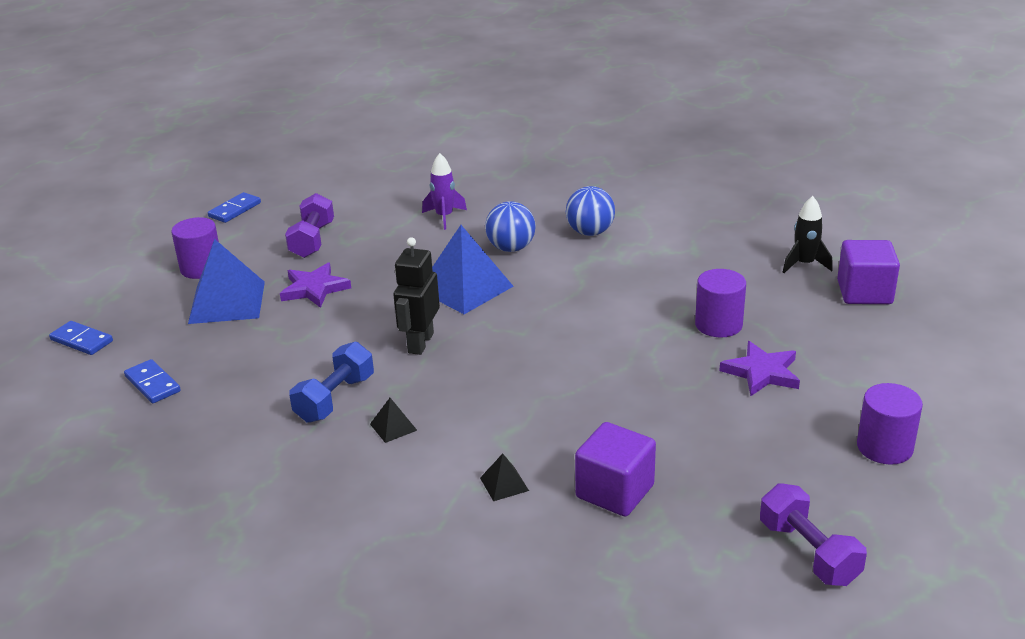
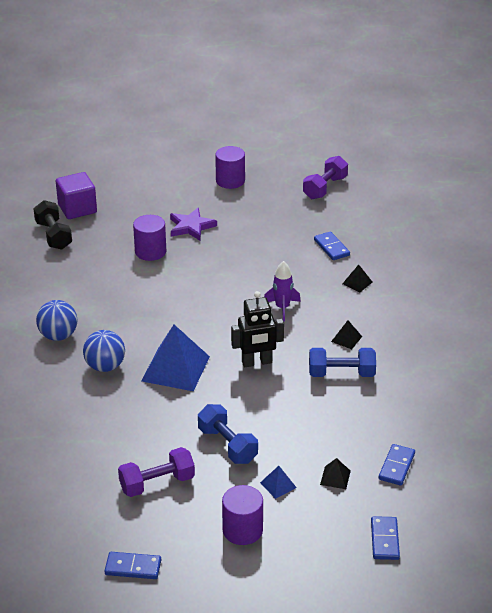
camera: 120 degrees left, 5 degrees up
blue pyramid [188,239,265,324] -> blue pyramid [260,466,297,499], size x0.44
purple star [280,263,351,308] -> blue dumbbell [198,404,258,464]
purple rocket [422,153,467,230] -> purple rocket moved to [264,261,301,322]
purple cube [575,422,656,516] -> blue domino [314,231,350,260]
black rocket [783,196,833,273] -> black dumbbell [33,200,72,250]
none -> black pyramid [320,458,351,489]

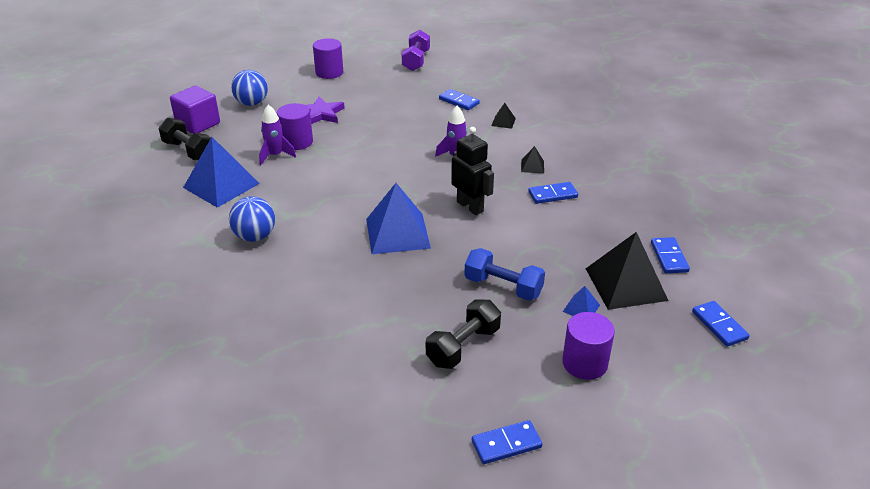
camera: 25 degrees left, 0 degrees up
blue ball [83,330,125,372] -> blue ball moved to [231,70,268,106]
purple dumbbell [118,447,195,497] -> black dumbbell [426,299,501,369]
black robot [231,291,284,367] -> black robot turned 90 degrees counterclockwise [451,127,494,215]
blue dumbbell [309,348,376,377] -> blue domino [528,182,578,204]
black pyramid [320,458,351,489] -> black pyramid [586,232,668,310], size x2.28
none -> blue pyramid [183,137,260,208]
none -> purple rocket [259,105,296,165]

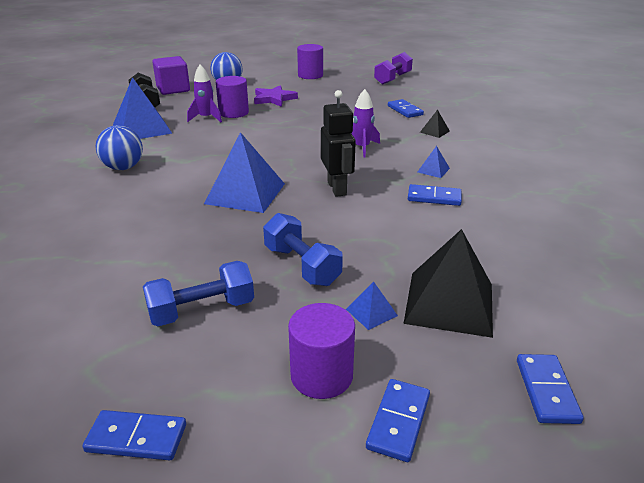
camera: 25 degrees right, 5 degrees down
black dumbbell [426,299,501,369] -> blue dumbbell [143,261,254,326]
black pyramid [521,146,544,173] -> blue pyramid [418,146,450,178]
blue domino [651,237,690,273] -> blue domino moved to [366,379,430,462]

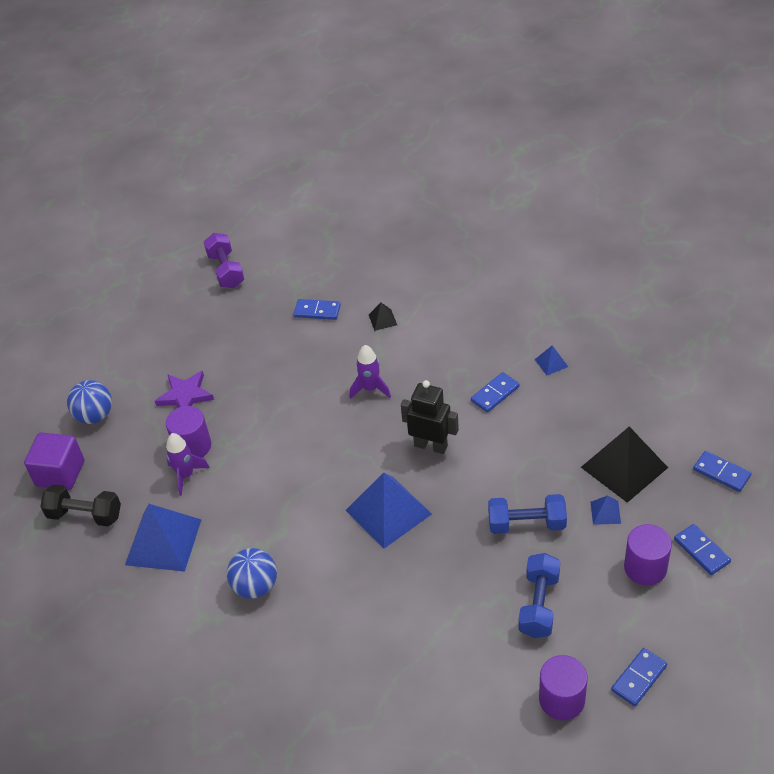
camera: 50 degrees left, 15 degrees up
purple cylinder [297,44,323,79] -> purple cylinder moved to [539,655,588,720]
blue pyramid [418,146,450,178] -> blue pyramid moved to [535,345,568,375]

